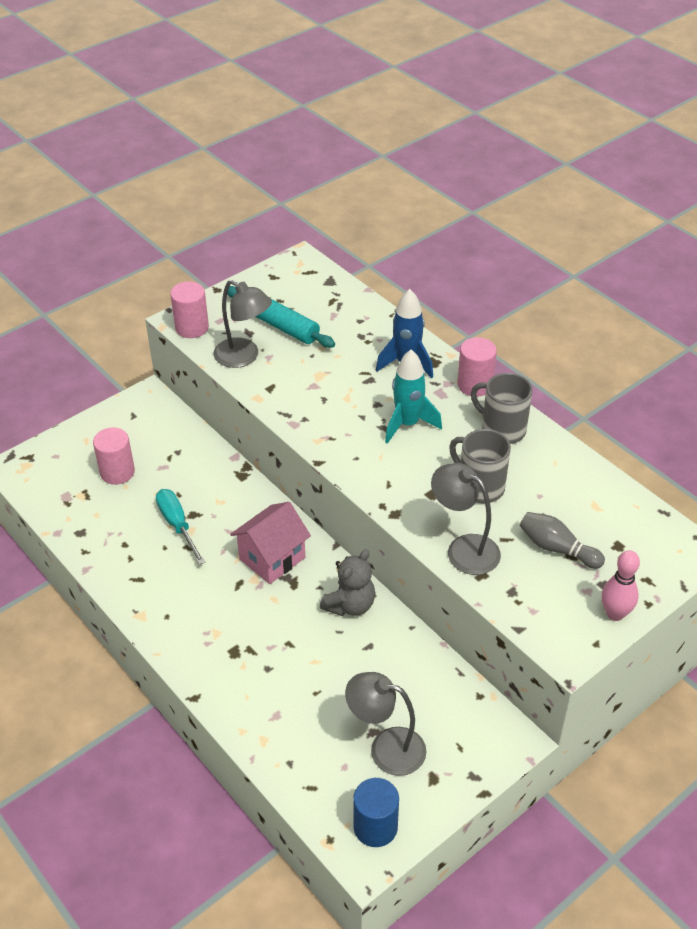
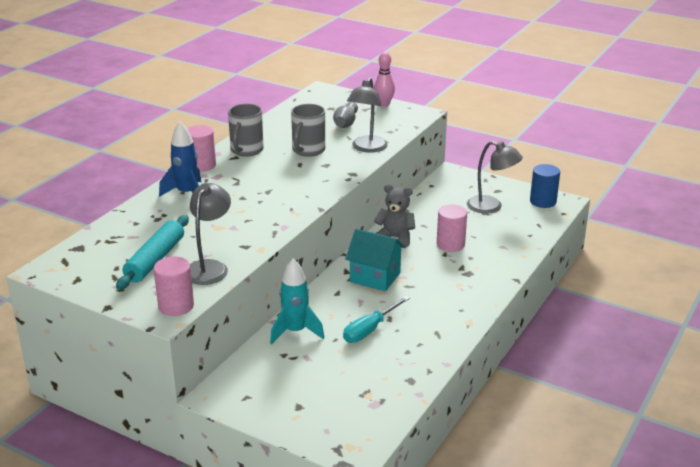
camera: 110 degrees left, 15 degrees down
pink cylinder [93,427,135,485] -> pink cylinder moved to [437,205,467,252]
pink house [230,502,311,584] -> turquoise house [345,229,405,291]
grey lamp [345,672,427,776] -> grey lamp turned 60 degrees counterclockwise [467,141,523,214]
turquoise rocket [385,349,442,444] -> turquoise rocket moved to [270,258,324,344]

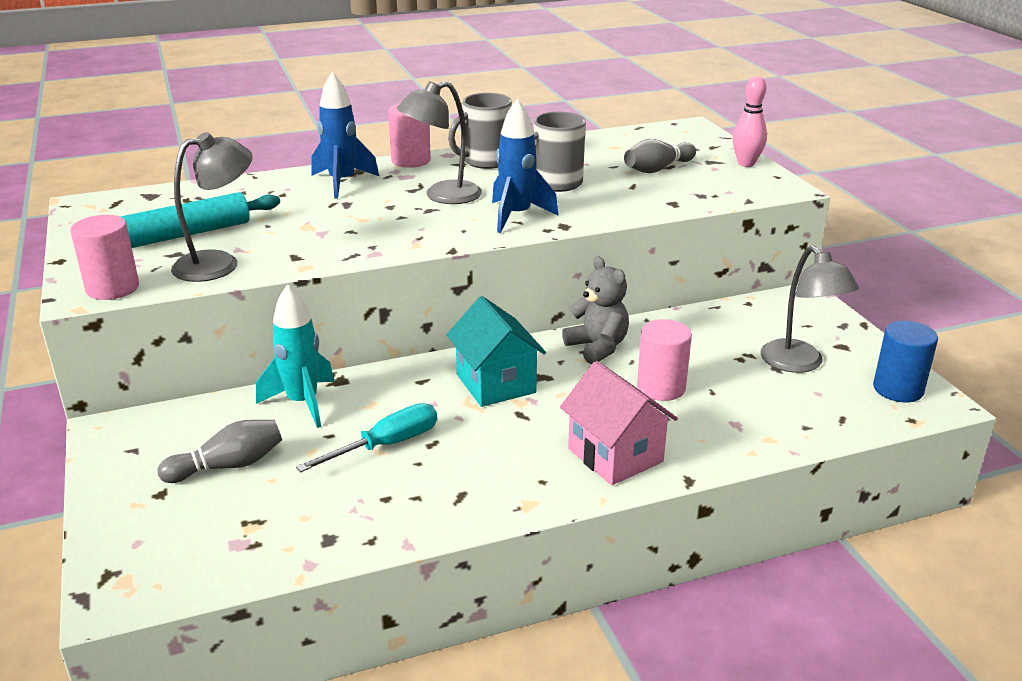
camera: 40 degrees right, 0 degrees up
turquoise screwdriver [343,296,410,343] -> turquoise screwdriver turned 150 degrees clockwise [296,403,437,472]
grey lamp [347,78,388,153] -> grey lamp moved to [397,81,482,204]
none -> grey bowling pin [158,420,282,483]
none -> blue rocket [492,98,559,233]
none -> pink house [560,361,678,485]

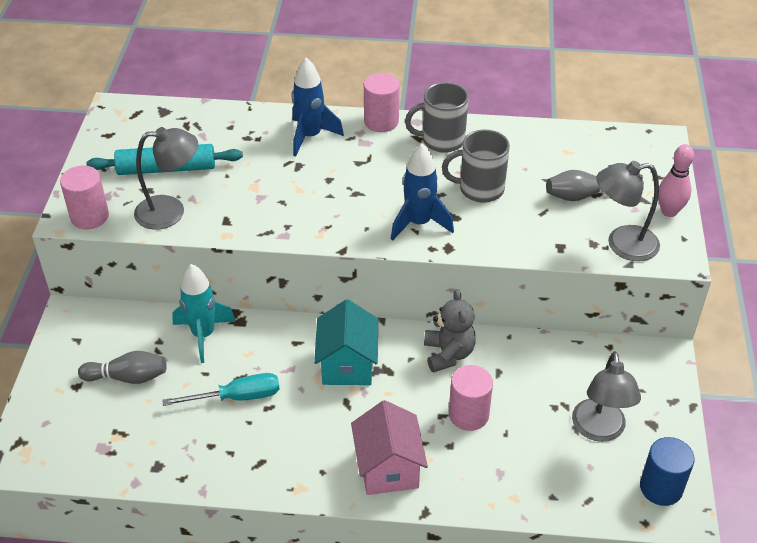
camera: 25 degrees right, 15 degrees up
grey lamp [397,81,482,204] -> grey lamp moved to [596,161,660,261]

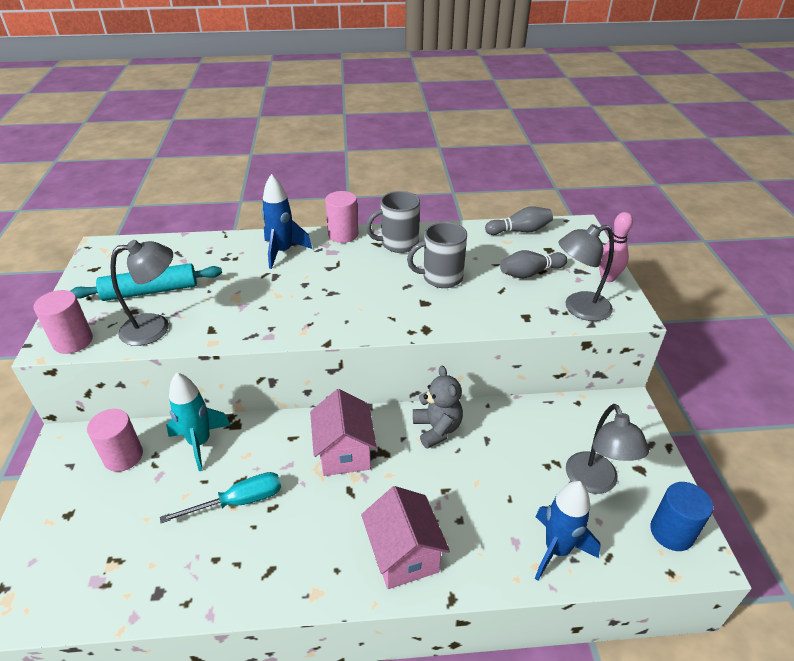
camera: 10 degrees left, 5 degrees down
grey bowling pin [78,351,167,384] -> grey bowling pin moved to [485,206,553,235]
turquoise house [314,299,378,385] -> pink house [310,389,377,476]
blue rocket [391,143,454,241] -> blue rocket moved to [535,481,600,581]
pink cylinder [449,365,493,431] -> pink cylinder moved to [87,409,143,472]

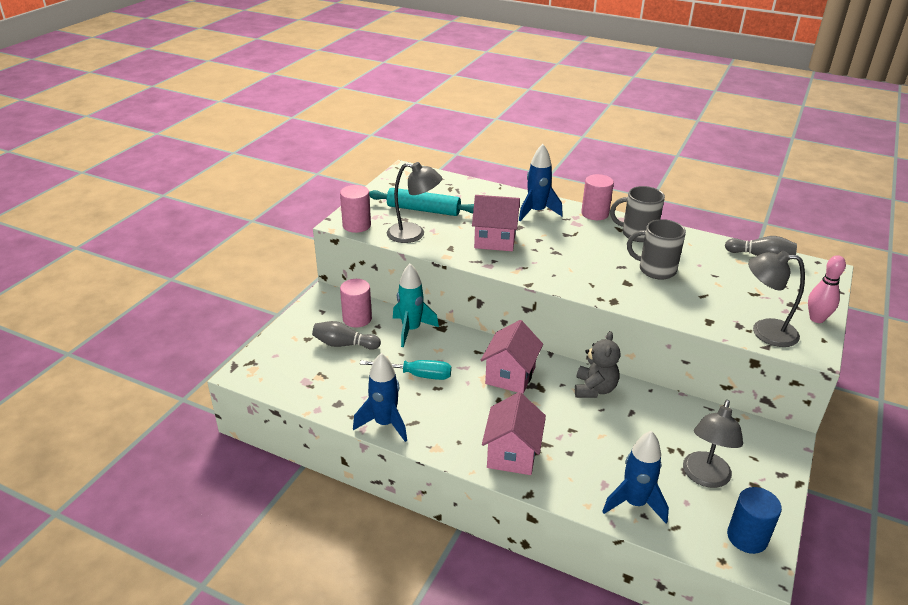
camera: 30 degrees right, 5 degrees down
grey bowling pin [500,250,567,278] -> grey bowling pin moved to [312,321,381,350]
none -> blue rocket [353,353,407,442]
none -> pink house [472,195,520,251]

